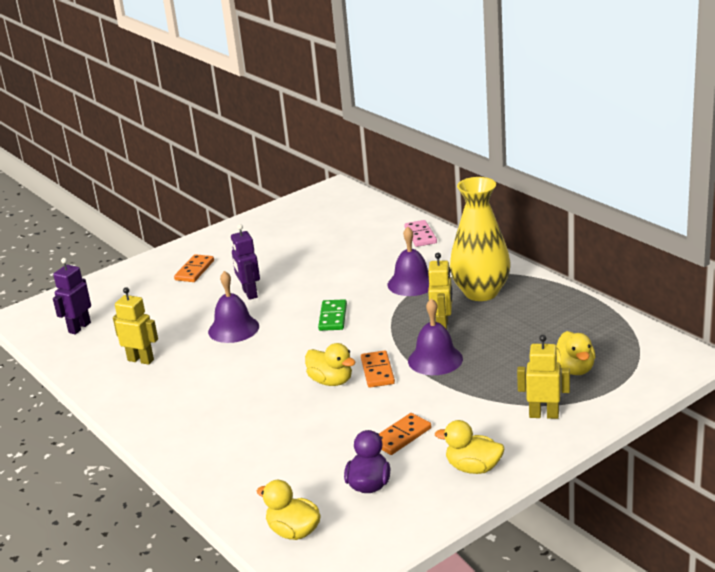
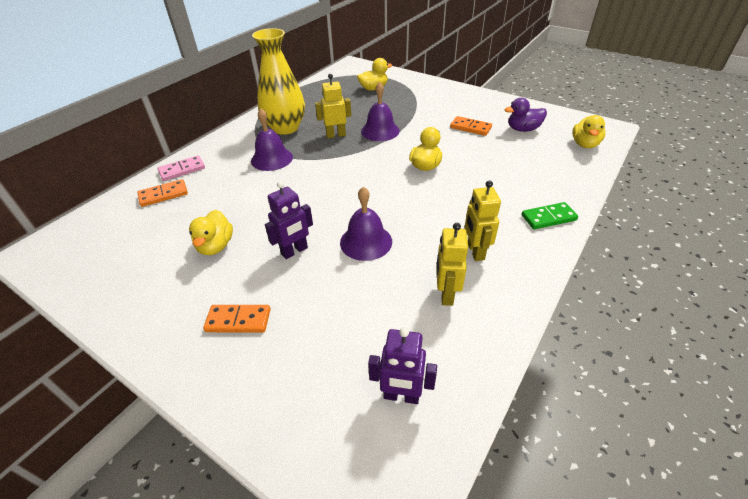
camera: 110 degrees left, 15 degrees up
green domino [318,299,347,331] -> green domino moved to [522,202,578,230]
orange domino [361,351,395,388] -> orange domino moved to [138,179,188,207]
yellow duck [435,420,504,474] -> yellow duck moved to [189,210,233,255]
yellow robot [517,335,570,419] -> yellow robot moved to [465,180,501,261]

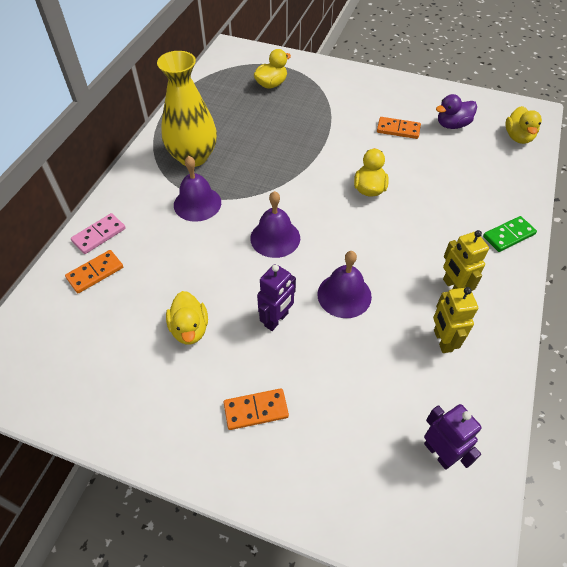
camera: 15 degrees left, 10 degrees up
yellow robot [315,74,351,138] -> none
purple bell [361,82,400,141] -> purple bell moved to [250,191,300,258]
purple robot [368,327,437,404] -> purple robot turned 120 degrees counterclockwise [424,404,482,470]

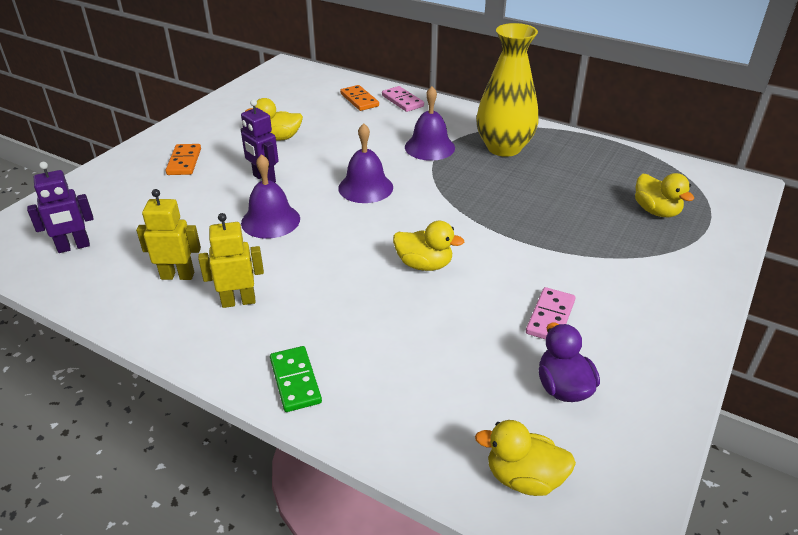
camera: 100 degrees right, 15 degrees down
orange domino [377,117,421,139] -> pink domino [526,287,575,340]

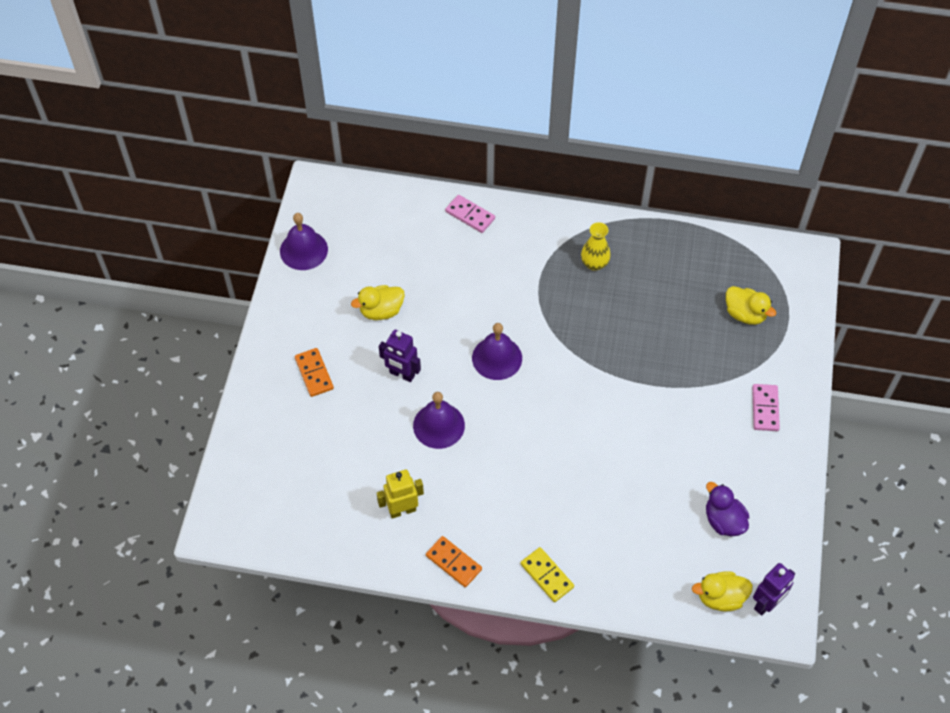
camera: 20 degrees left, 20 degrees up
purple robot [27,162,94,253] -> purple robot moved to [753,563,795,616]
yellow robot [198,213,264,308] -> none
green domino [270,346,322,412] -> yellow domino [520,547,574,602]
orange domino [340,85,379,111] -> orange domino moved to [426,536,482,587]
yellow duck [393,221,464,271] -> none
purple bell [405,86,455,161] -> purple bell moved to [280,213,328,270]
yellow vase [476,23,538,157] -> yellow vase [581,222,611,271], size x0.51
pink domino [526,287,575,340] -> pink domino moved to [752,384,780,431]

